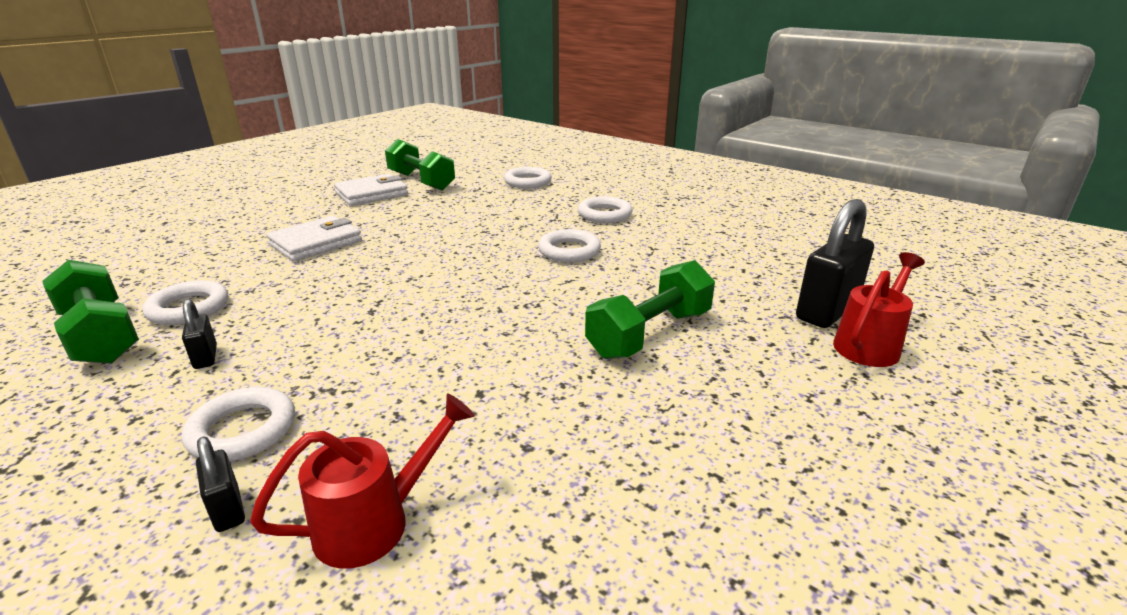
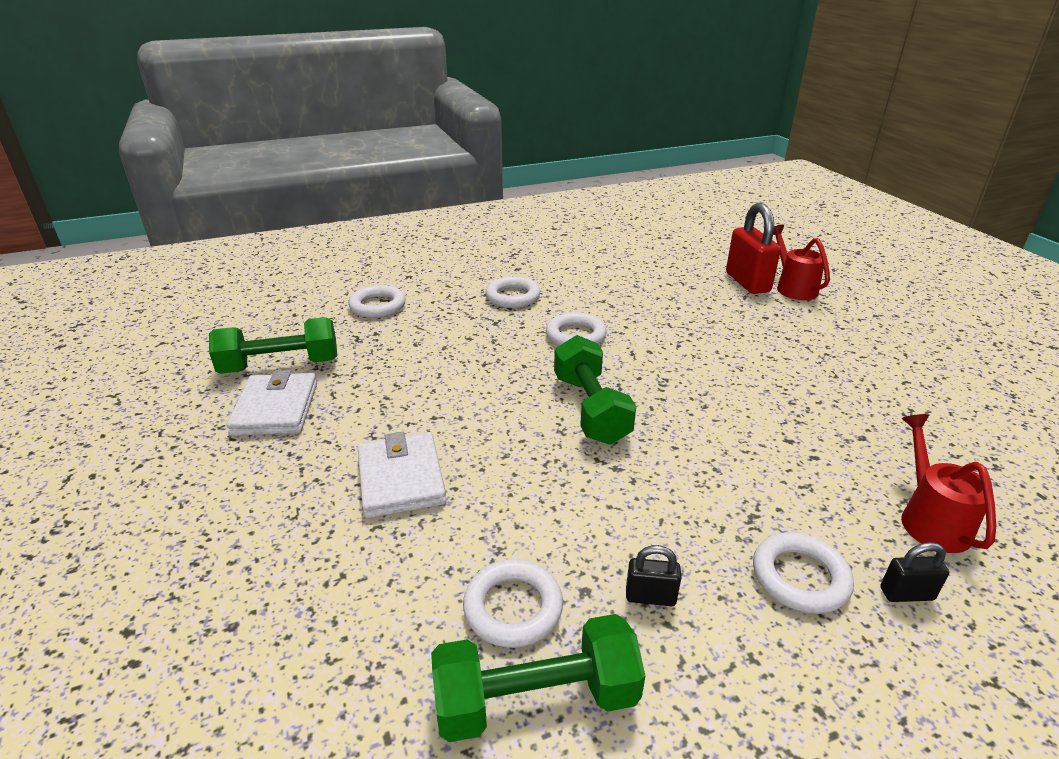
camera: 60 degrees left, 5 degrees up
green dumbbell [585,260,715,359] -> green dumbbell moved to [554,335,636,444]
black padlock [796,199,874,328] -> red padlock [726,203,781,294]

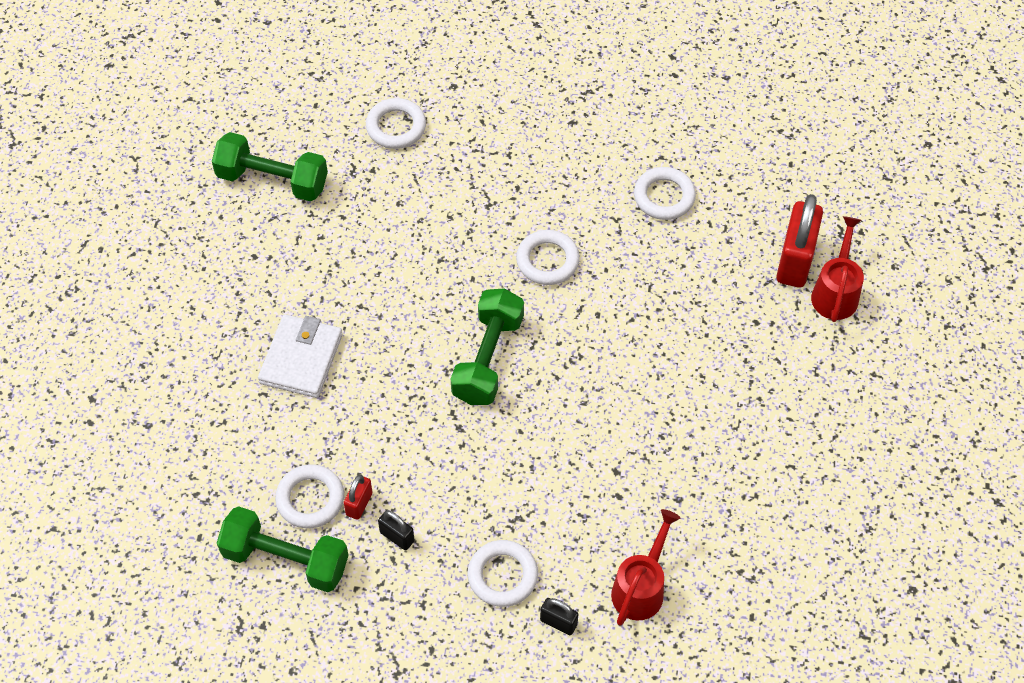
camera: 30 degrees right, 25 degrees up
white wallet [226,370,317,436] -> none
white ring [485,276,540,308] -> white ring moved to [634,167,696,220]
none -> red padlock [344,474,373,520]

